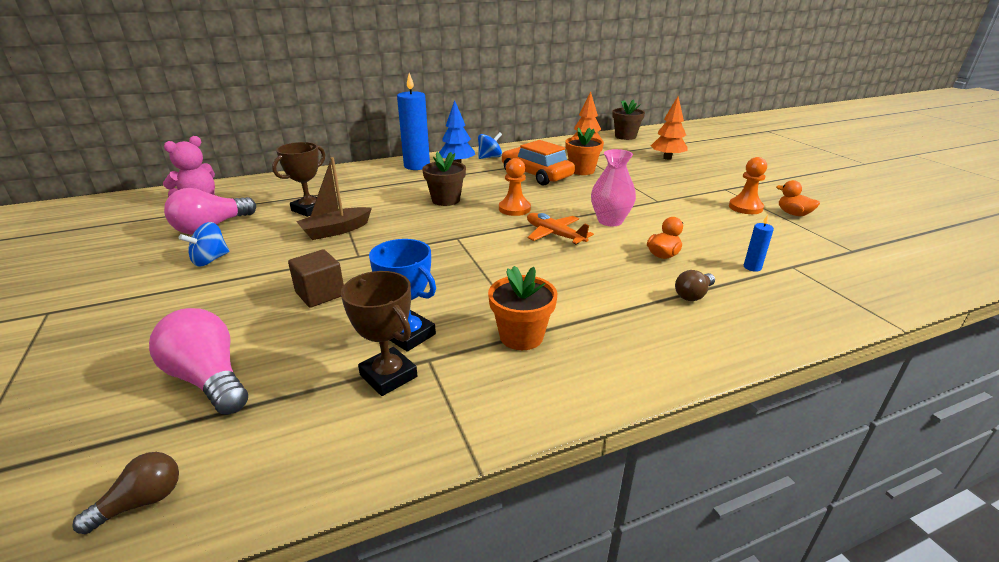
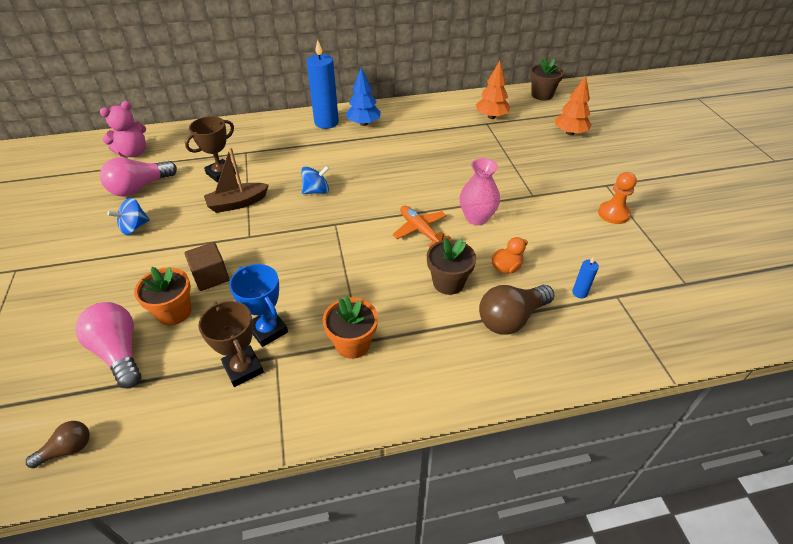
camera: 10 degrees right, 15 degrees up
brown flower pot [422,152,466,206] -> brown flower pot moved to [427,238,476,295]
blue spinning top [478,132,502,159] -> blue spinning top moved to [301,166,329,194]
orange pawn [499,158,531,216] -> none
orange car [502,140,575,185] -> none
orange flower pot [565,127,604,175] -> orange flower pot moved to [134,267,192,325]
brown light bulb [675,270,715,301] -> brown light bulb [479,285,554,335], size x1.81
orange duck [776,180,820,216] -> none

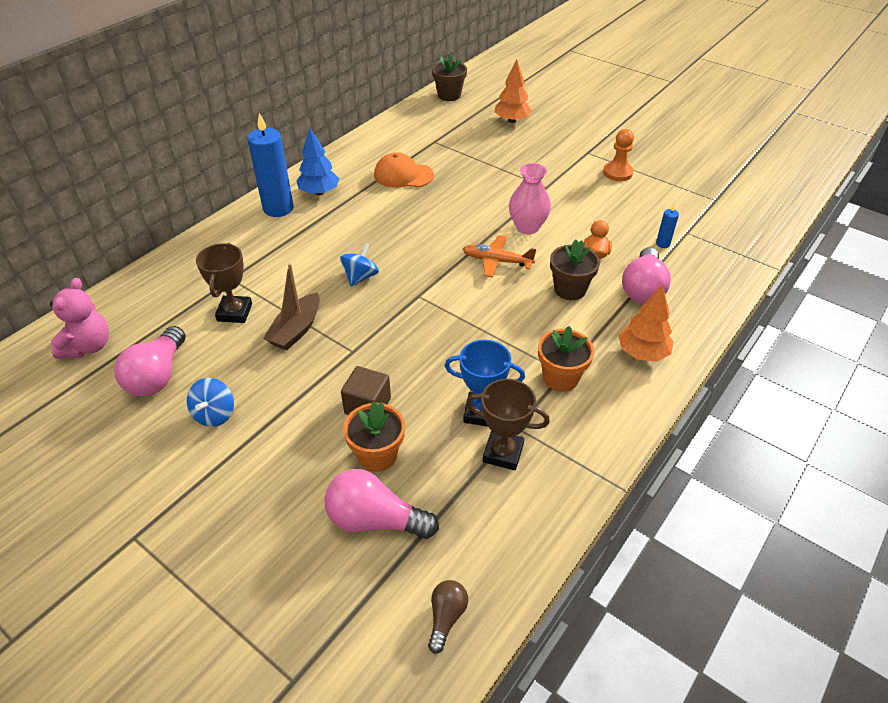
camera: 40 degrees left, 0 degrees up
orange tree [476,61,511,119] -> orange tree moved to [618,285,674,362]
brown light bulb [479,285,554,335] -> pink light bulb [622,247,671,304]
none -> orange cap [374,152,434,188]

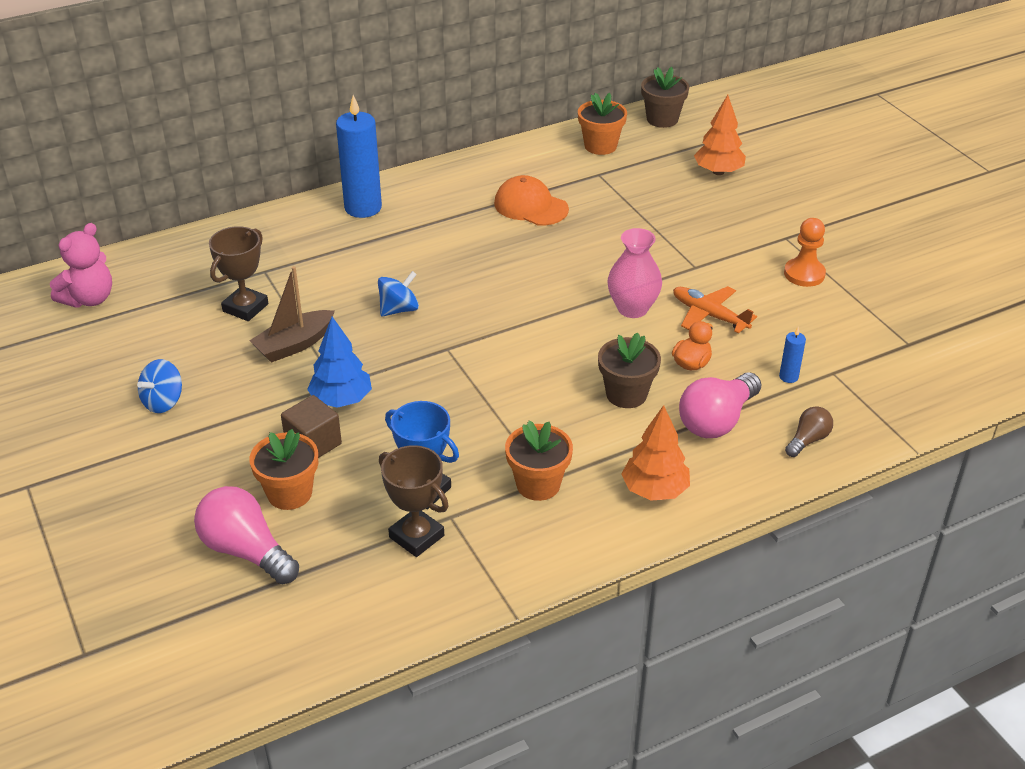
camera: 25 degrees right, 5 degrees down
pink light bulb [114,326,185,396] -> none
blue tree [296,128,339,195] -> blue tree moved to [307,317,372,408]
brown light bulb [428,580,468,654] -> brown light bulb moved to [785,406,833,457]
orange plane [463,235,536,278] -> orange plane moved to [673,286,757,334]
none -> orange flower pot [578,93,627,155]

